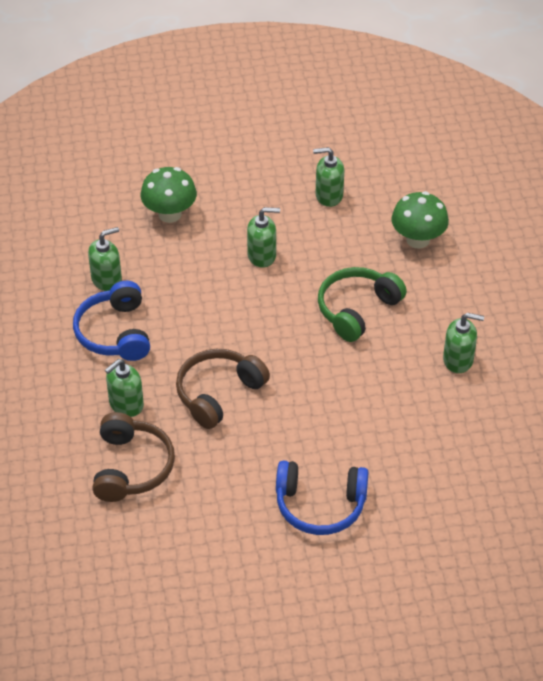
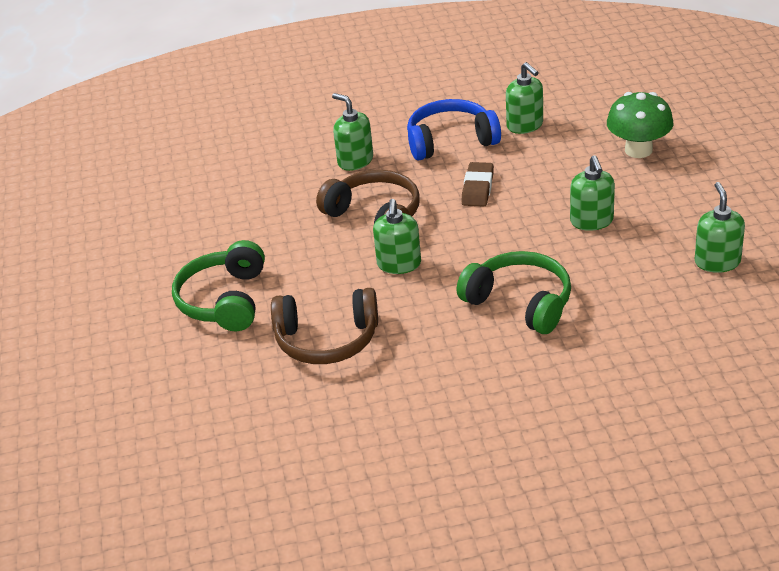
camera: 90 degrees right, 10 degrees down
brown headphones [92,412,175,502] -> brown headphones moved to [271,288,378,364]
blue headphones [276,461,369,535] -> green headphones [172,240,265,331]
green mushroom [391,191,449,249] -> none
green soap dispenser [443,313,484,373] -> green soap dispenser moved to [373,199,421,274]
none -> brown eraser [461,162,494,207]

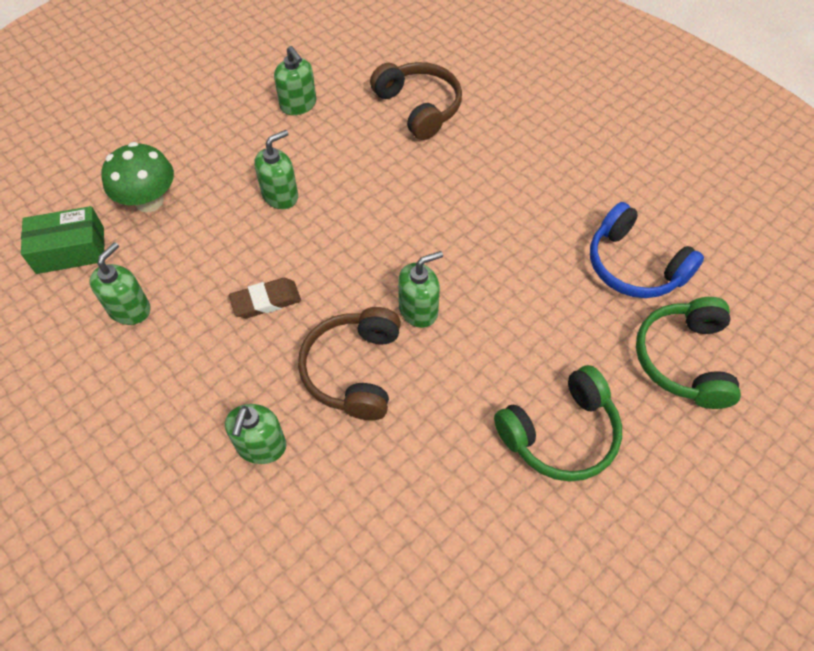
camera: 125 degrees left, 20 degrees up
brown headphones [271,288,378,364] -> brown headphones moved to [370,62,462,140]
blue headphones [407,99,501,161] -> blue headphones moved to [590,202,704,298]
green headphones [457,251,571,334] -> green headphones moved to [636,297,741,409]
green soap dispenser [695,182,745,273] -> green soap dispenser turned 90 degrees counterclockwise [274,46,316,115]
none -> green box [21,206,105,274]

